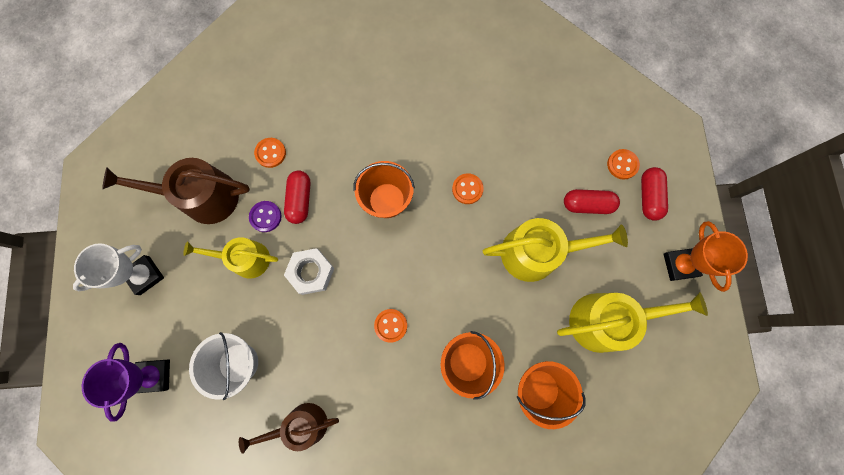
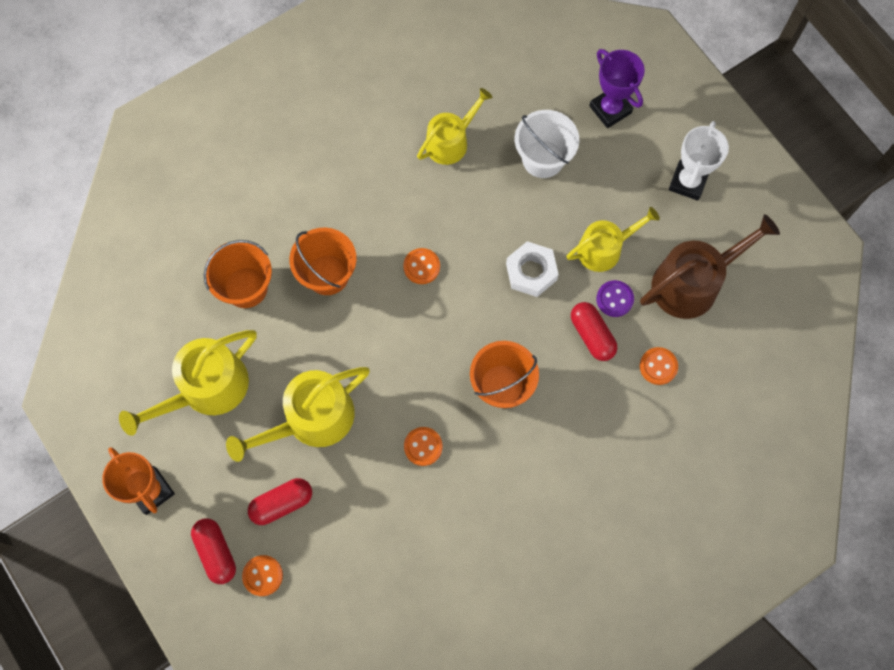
camera: 150 degrees right, 5 degrees down
brown watering can [239,403,339,454] -> yellow watering can [417,88,493,165]

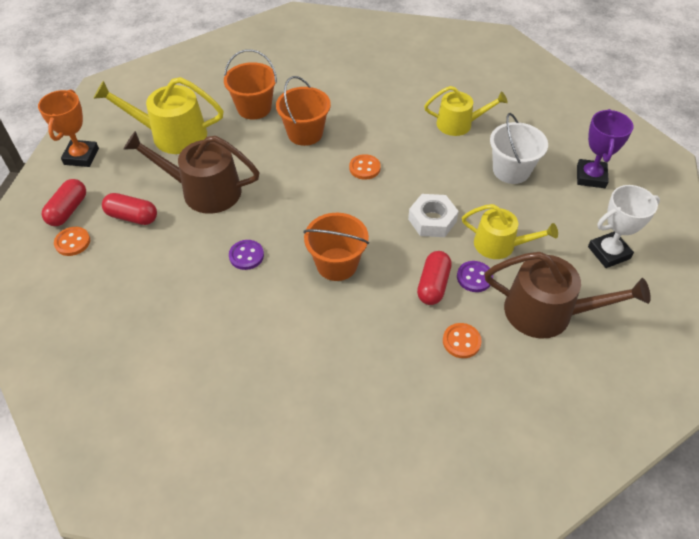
camera: 45 degrees right, 20 degrees down
yellow watering can [226,367,370,462] -> brown watering can [123,131,260,214]
orange button [404,427,443,466] -> purple button [229,240,264,270]

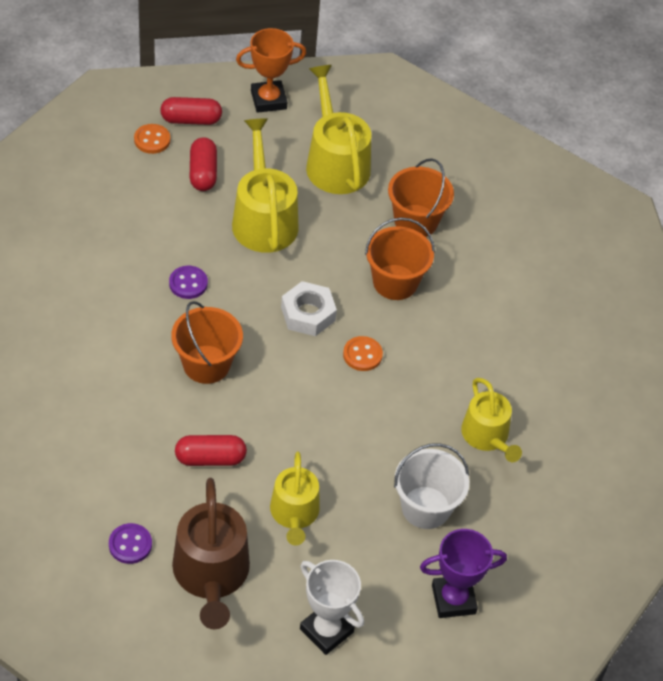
camera: 65 degrees right, 0 degrees up
brown watering can [123,131,260,214] -> yellow watering can [232,118,299,253]
white nut [408,194,459,237] -> white nut moved to [281,281,337,336]
orange button [443,323,482,358] -> none
purple button [457,261,493,292] -> purple button moved to [109,523,152,564]

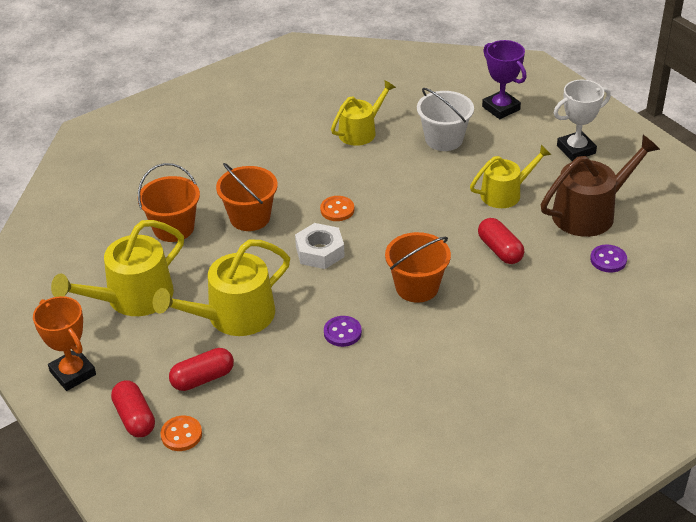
camera: 110 degrees left, 10 degrees down
white trophy [300,560,364,655] -> white trophy turned 45 degrees clockwise [554,80,611,161]

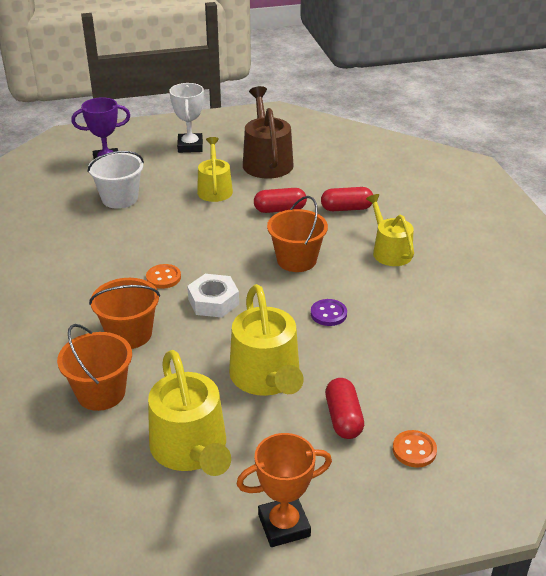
camera: 70 degrees left, 5 degrees down
red capsule [111,380,155,437] -> red capsule moved to [321,187,373,211]
yellow watering can [331,80,396,146] -> yellow watering can moved to [366,194,414,266]
purple button [590,244,627,273] -> none

